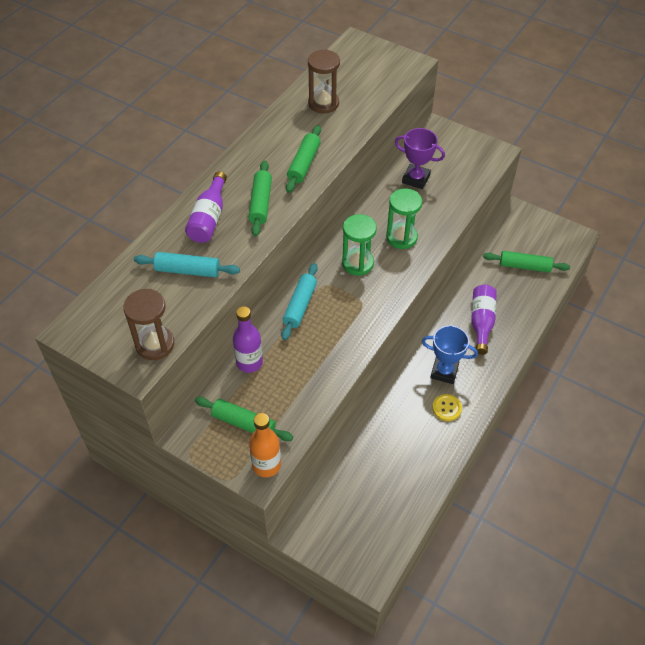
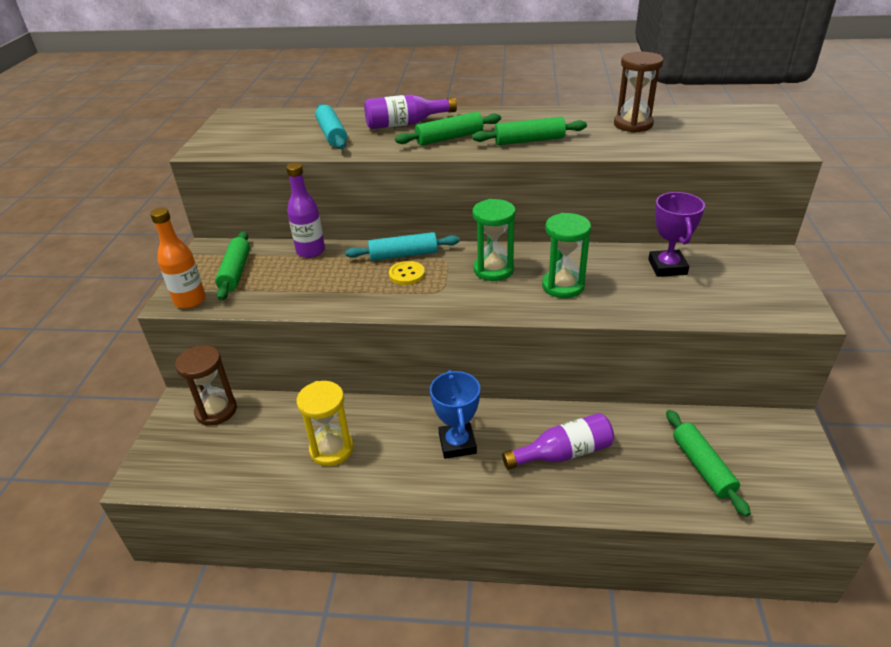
camera: 65 degrees right, 15 degrees down
brown hourglass [123,289,174,360] -> brown hourglass moved to [175,345,237,426]
yellow button [432,394,462,421] -> yellow button moved to [389,261,425,285]
none -> yellow hourglass [297,381,353,466]

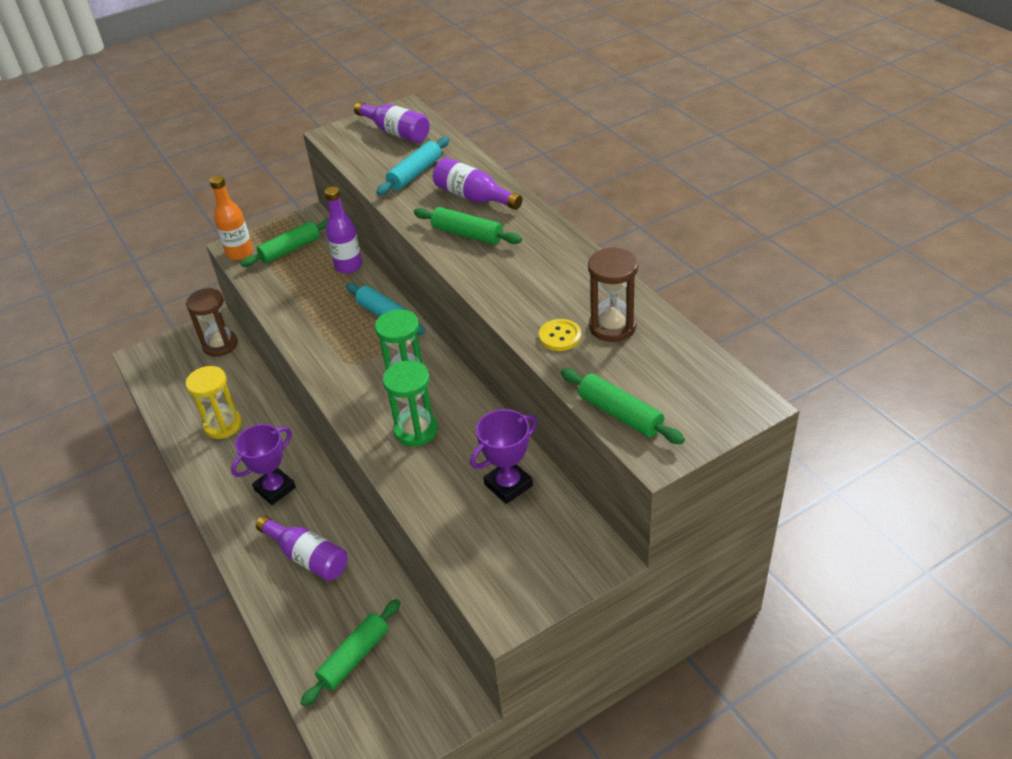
camera: 55 degrees right, 5 degrees up
yellow button [389,261,425,285] -> yellow button moved to [539,319,581,351]
blue trophy [430,370,480,459] -> purple trophy [231,424,296,505]
green rolling pin [472,117,587,145] -> green rolling pin moved to [561,368,685,444]
none -> purple bottle [354,102,430,143]

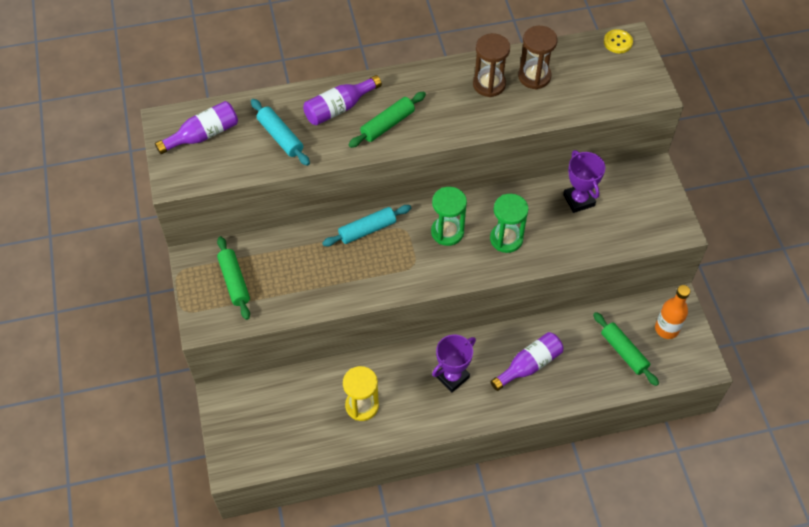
camera: 75 degrees left, 15 degrees up
brown hourglass [186,288,238,357] -> brown hourglass moved to [473,33,510,97]
orange bottle [209,175,253,260] -> orange bottle moved to [655,285,690,339]
purple trophy [231,424,296,505] -> purple trophy turned 75 degrees clockwise [432,335,476,392]
purple bottle [325,186,362,274] -> none
yellow button [539,319,581,351] -> yellow button moved to [604,29,633,53]
green rolling pin [561,368,685,444] -> none

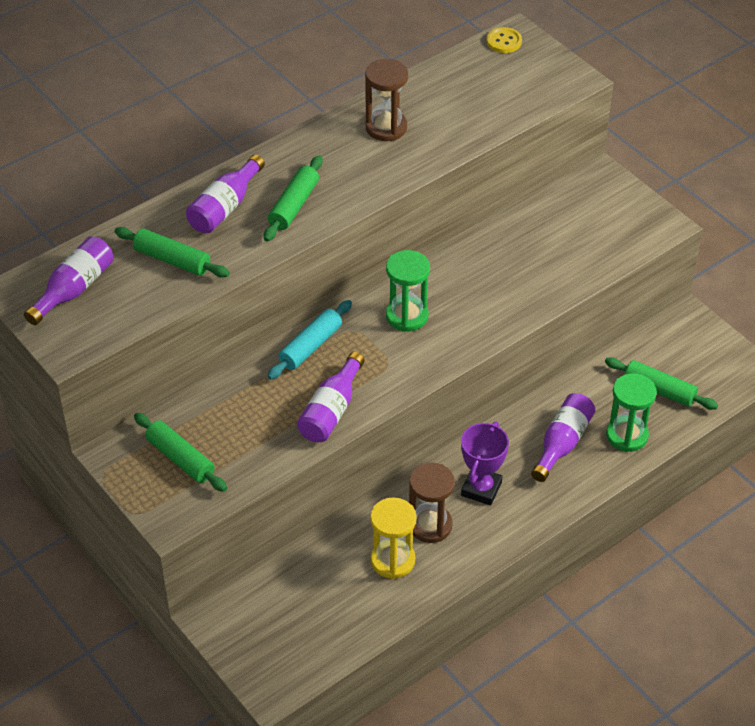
camera: 25 degrees left, 10 degrees down
turquoise rolling pin [251,99,310,166] -> green rolling pin [115,227,230,277]
green hourglass [490,194,528,253] -> green hourglass moved to [606,373,657,452]
brown hourglass [518,26,558,89] -> brown hourglass moved to [409,463,455,543]
purple trophy [563,150,605,213] -> none
orange bottle [655,285,690,339] -> none
none -> purple bottle [297,352,364,442]

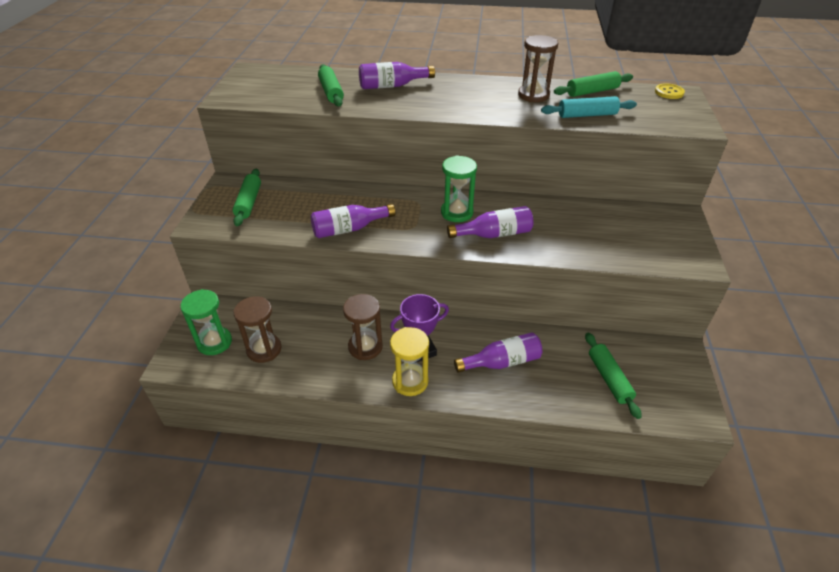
camera: 45 degrees right, 5 degrees down
purple bottle [24,236,114,325] -> purple bottle moved to [447,206,533,238]
green rolling pin [264,156,323,241] -> green rolling pin moved to [554,71,633,97]
turquoise rolling pin [267,300,352,380] -> turquoise rolling pin moved to [541,96,637,118]
yellow hourglass [370,497,417,579] -> yellow hourglass moved to [390,327,429,396]
green hourglass [606,373,657,452] -> green hourglass moved to [180,289,232,355]
none -> brown hourglass [234,296,282,363]

